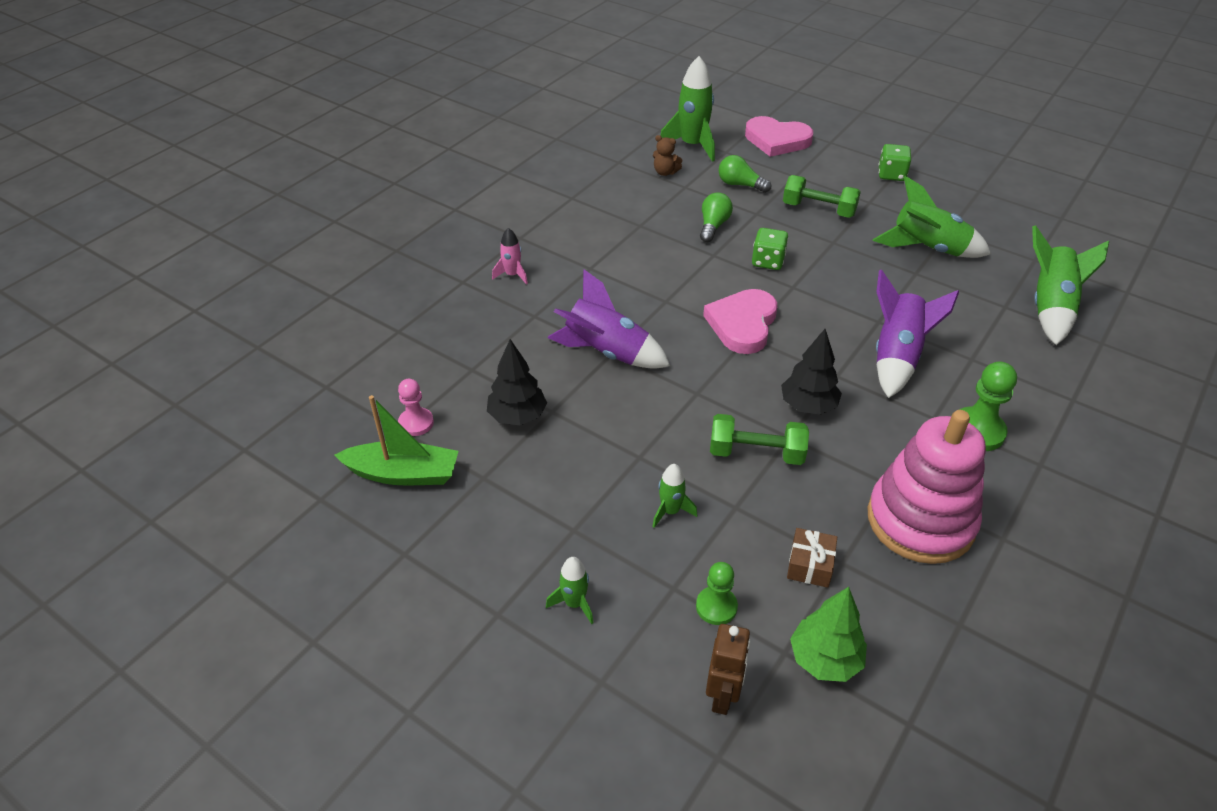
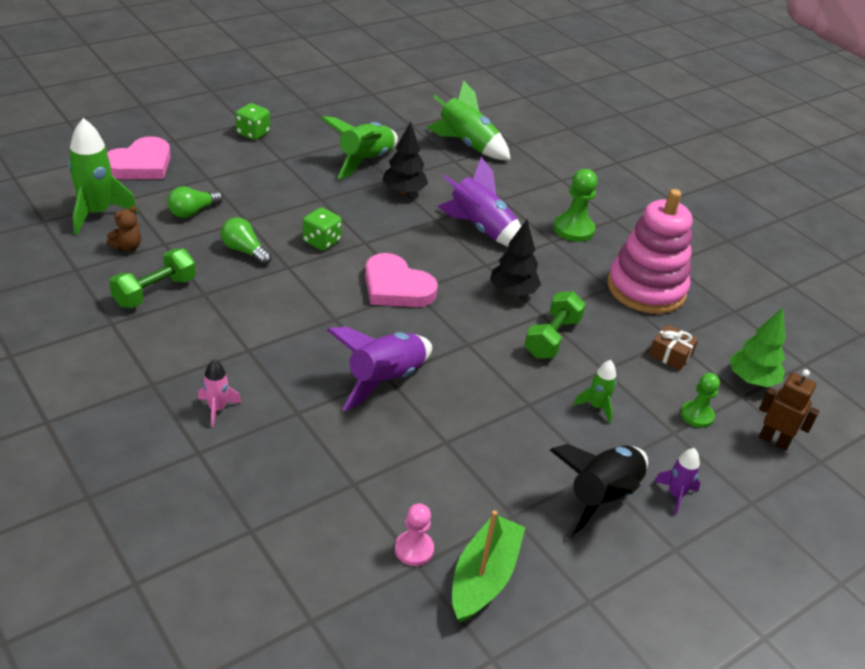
camera: 75 degrees left, 5 degrees down
black tree [487,339,547,425] -> black tree moved to [382,122,428,195]
green rocket [546,557,594,624] -> purple rocket [654,448,700,515]
green dumbbell [783,175,861,218] -> green dumbbell moved to [109,249,196,308]
none -> black rocket [550,444,648,539]

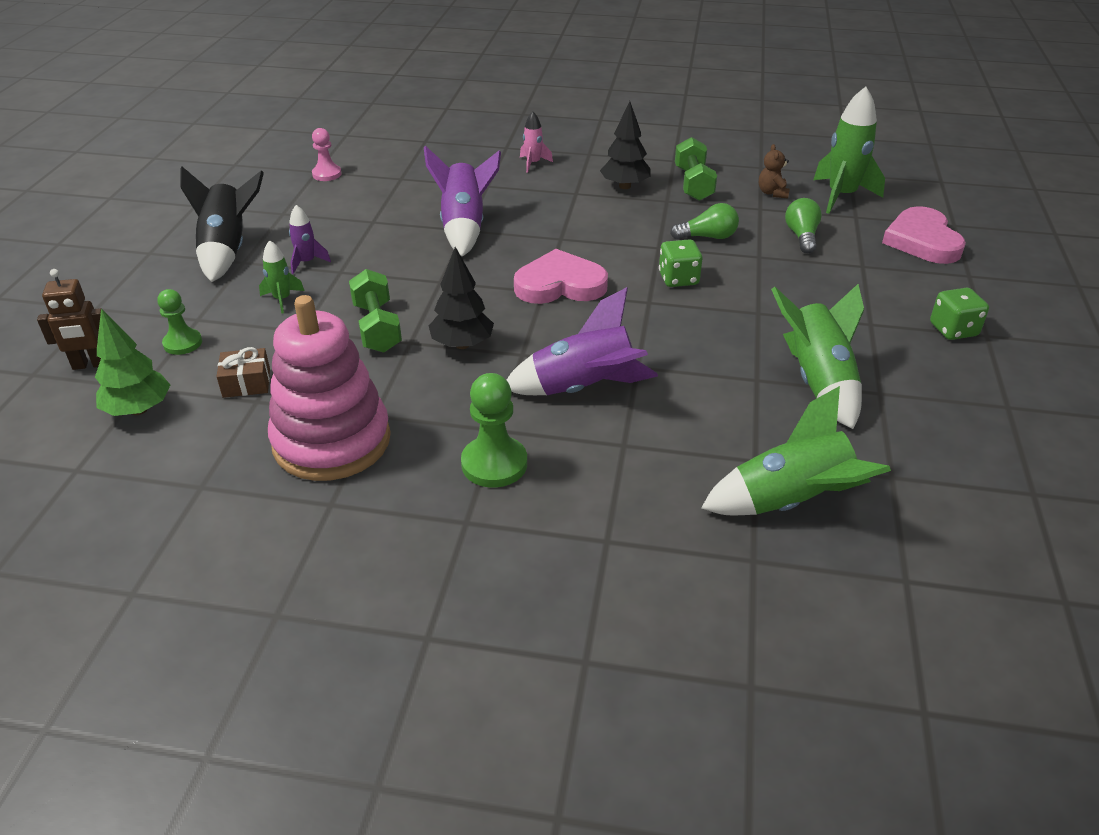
camera: 140 degrees right, 0 degrees up
black tree [382,122,428,195] -> black tree moved to [600,101,651,189]
green boat [452,510,526,623] -> none
purple rocket [654,448,700,515] -> purple rocket moved to [289,205,331,274]

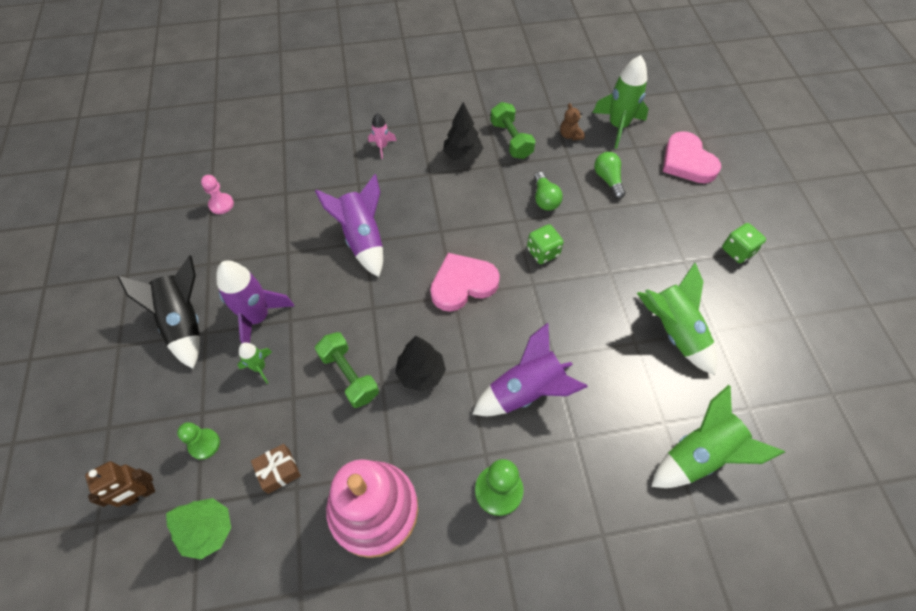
camera: 20 degrees left, 20 degrees up
purple rocket [289,205,331,274] -> purple rocket [216,260,294,343], size x1.94
green light bulb [670,203,739,240] -> green light bulb turned 105 degrees clockwise [534,172,563,211]

